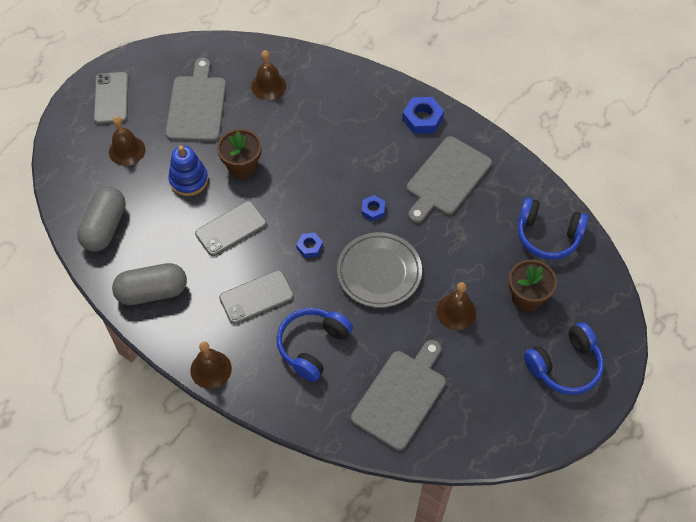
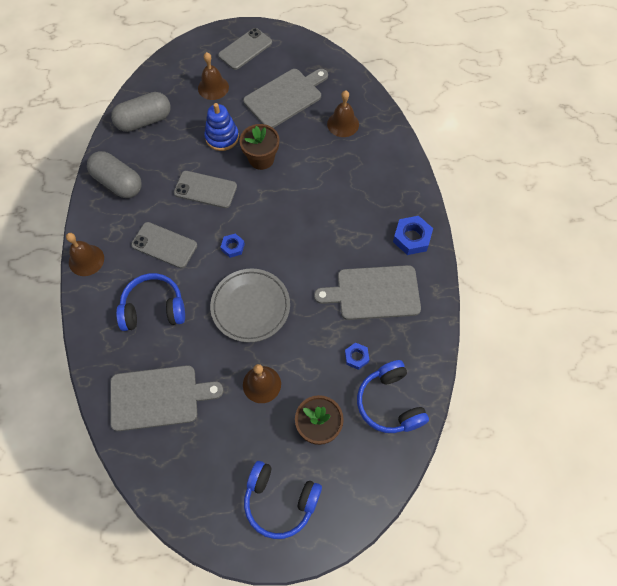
camera: 50 degrees right, 5 degrees up
blue nut [362,195,385,221] -> blue nut moved to [345,342,369,370]

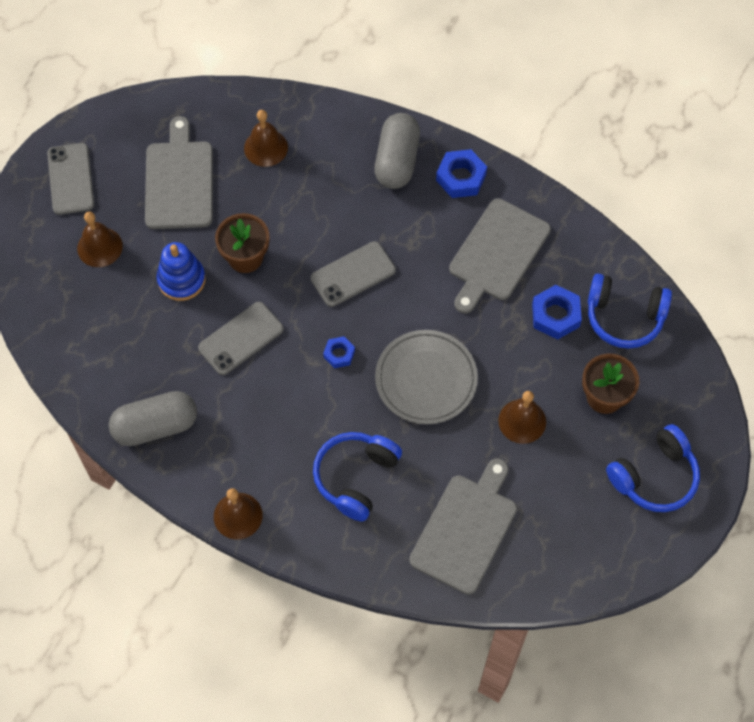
camera: 55 degrees left, 0 degrees up
grey capsule [111,92,171,132] -> grey capsule moved to [374,113,420,189]
grey phone [131,222,197,268] -> grey phone moved to [311,241,396,307]
blue nut [345,342,369,370] -> blue nut [532,285,582,340], size x1.67

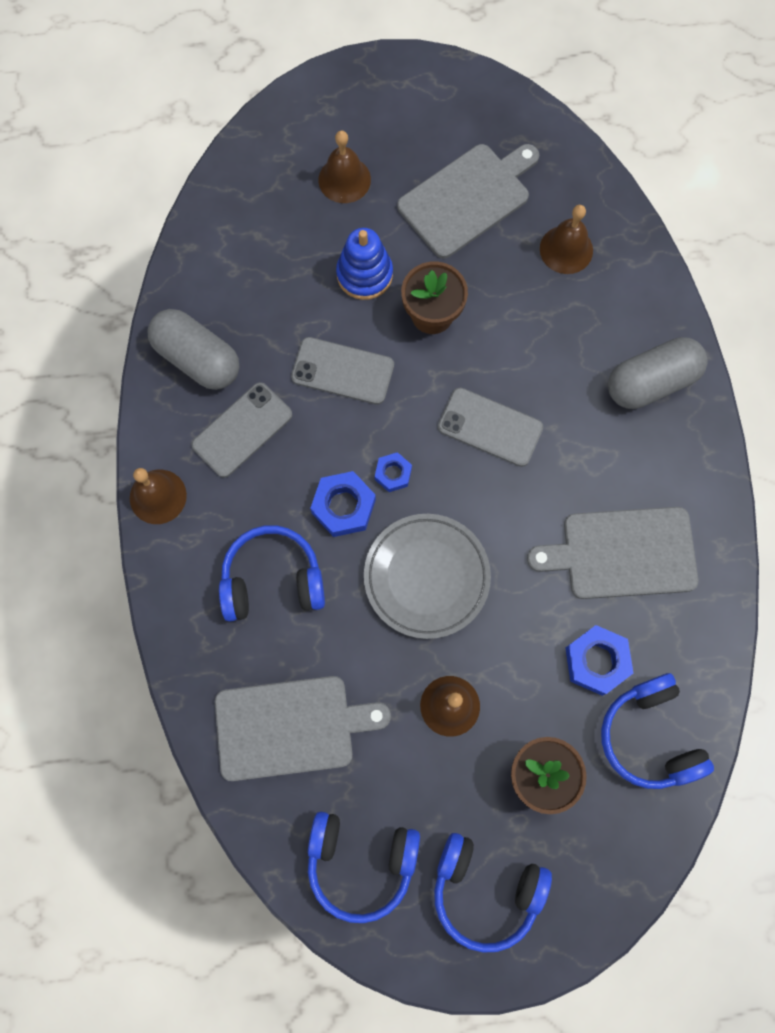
camera: 55 degrees right, 10 degrees up
grey phone [47,143,94,215] -> grey phone moved to [191,382,292,478]
blue nut [436,149,487,198] -> blue nut moved to [310,471,376,537]
none -> blue headphones [308,812,420,923]

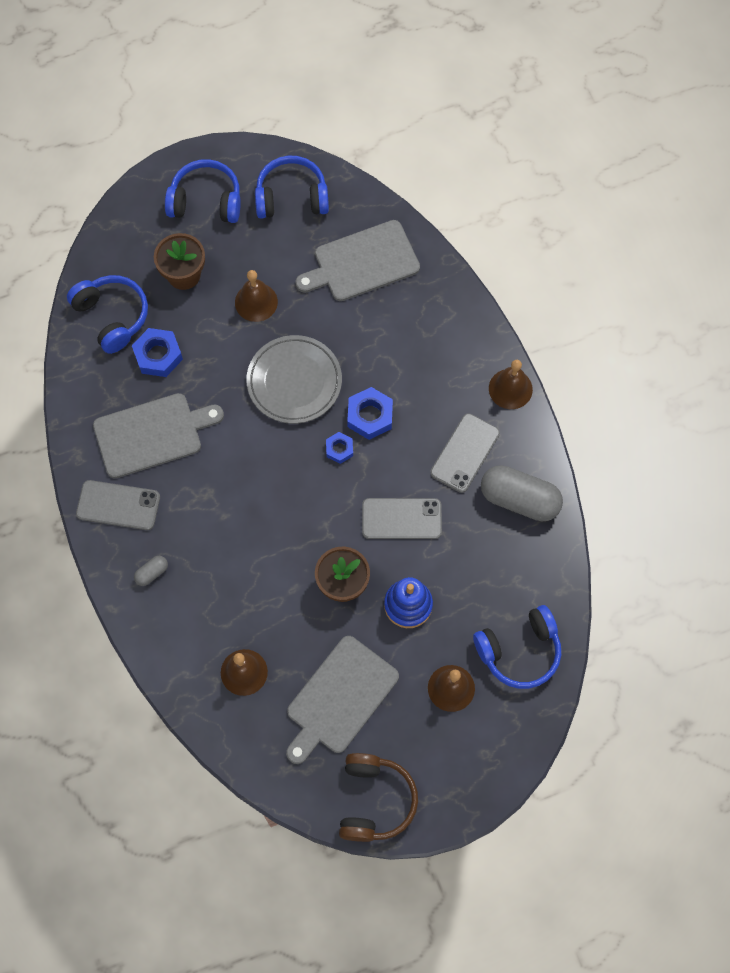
camera: 165 degrees right, 5 degrees down
blue headphones [219,525,325,621] -> blue headphones moved to [473,605,561,689]
grey phone [438,388,543,467] -> grey phone moved to [76,480,160,530]
grey capsule [608,337,708,409] -> grey capsule [134,556,168,586], size x0.45
none -> brown headphones [339,753,418,842]

